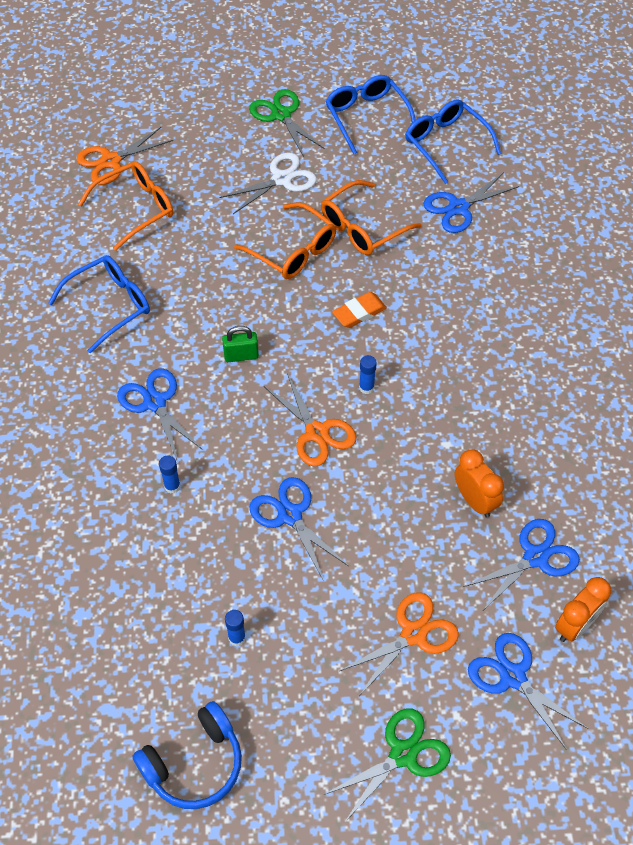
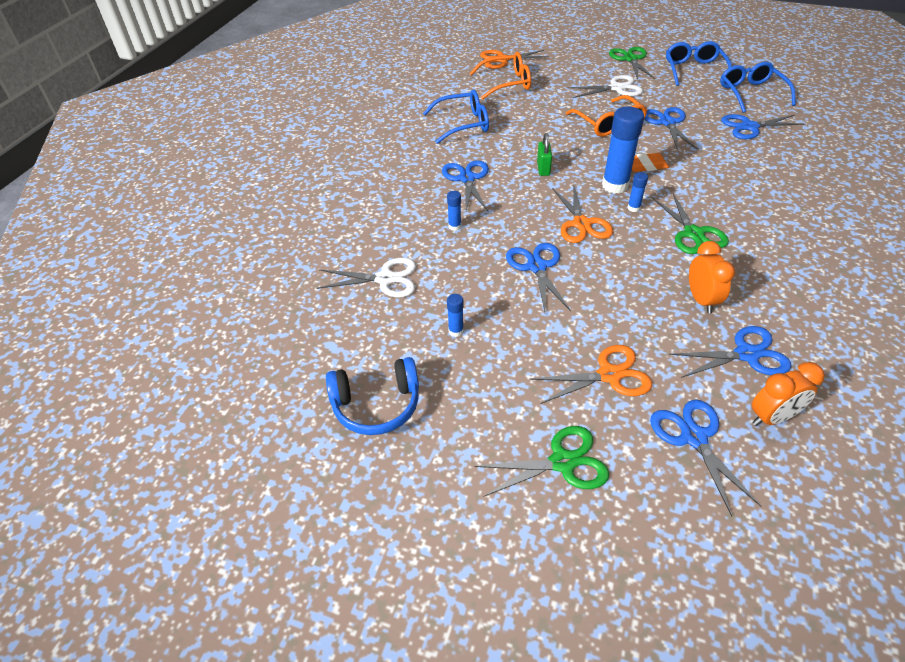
camera: 25 degrees right, 10 degrees down
green padlock [222,326,259,362] -> green padlock turned 75 degrees clockwise [537,133,552,176]
orange glasses [321,180,421,255] -> blue scissors [645,107,698,150]
none -> white scissors [316,258,416,297]
none -> blue glue stick [602,106,644,194]
none -> green scissors [652,193,729,254]

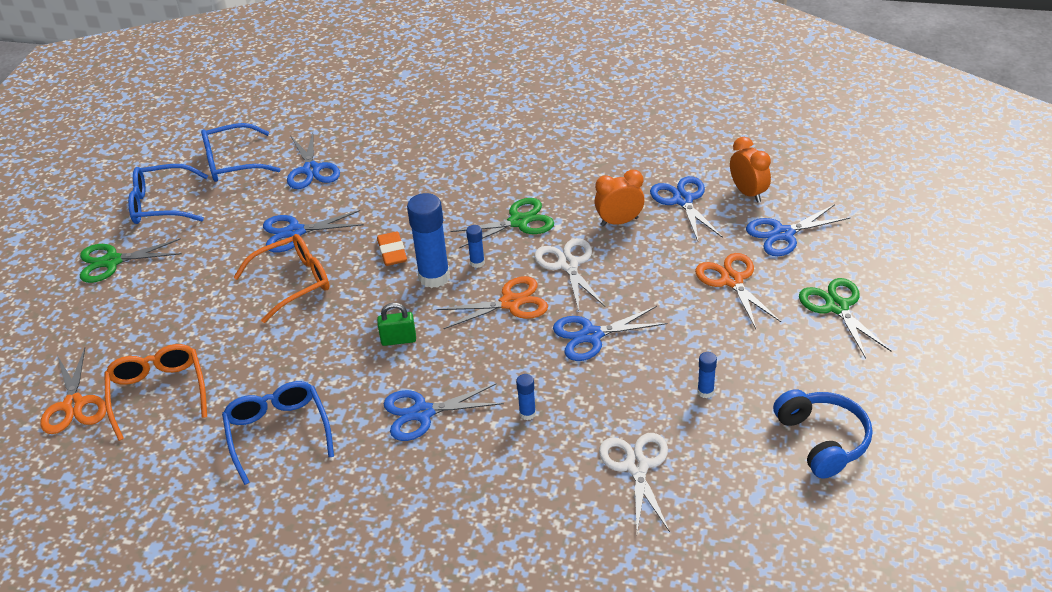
camera: 95 degrees left, 5 degrees down
white scissors [567,75,643,98] -> white scissors moved to [535,238,605,311]

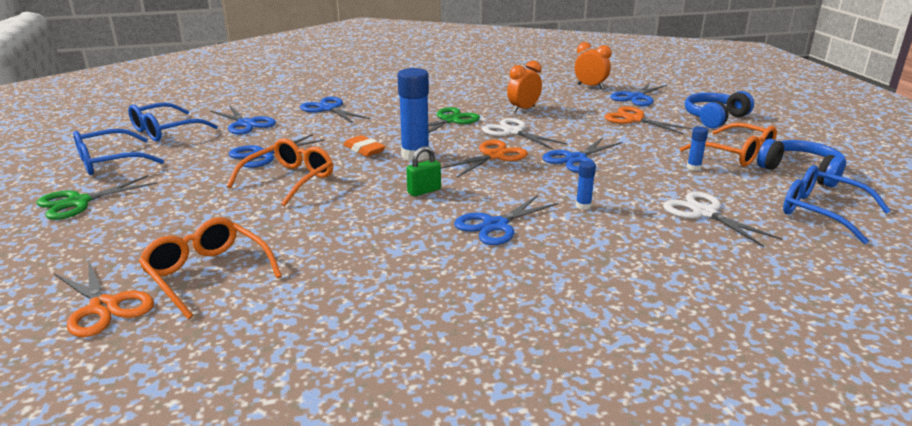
camera: 30 degrees left, 15 degrees down
blue glasses [222,381,334,485] -> blue glasses moved to [783,165,891,244]
blue glue stick [466,225,485,268] -> none
blue scissors [650,176,723,241] -> blue scissors moved to [300,97,370,123]
green scissors [799,278,891,358] -> blue headphones [685,91,754,128]
none -> orange glasses [680,123,777,167]

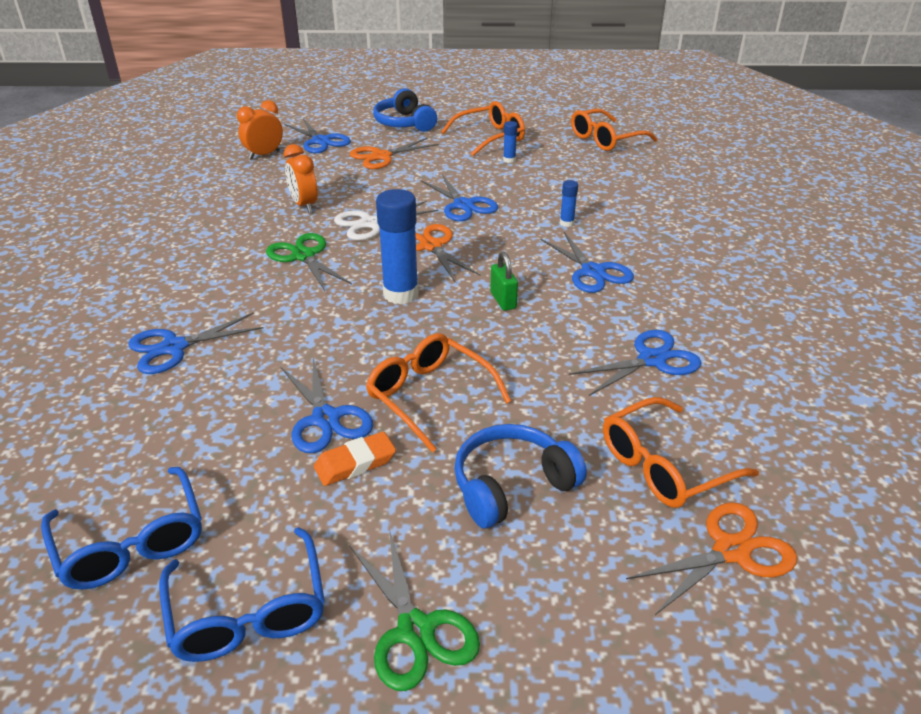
camera: 75 degrees left, 10 degrees up
blue scissors [210,105,276,134] -> blue scissors moved to [569,330,701,396]
orange eraser [344,135,386,157] -> orange eraser moved to [314,432,396,486]
white scissors [663,191,782,247] -> none
blue headphones [757,139,846,187] -> blue headphones moved to [454,424,587,528]
blue glasses [783,165,891,244] -> orange glasses [571,109,657,151]

